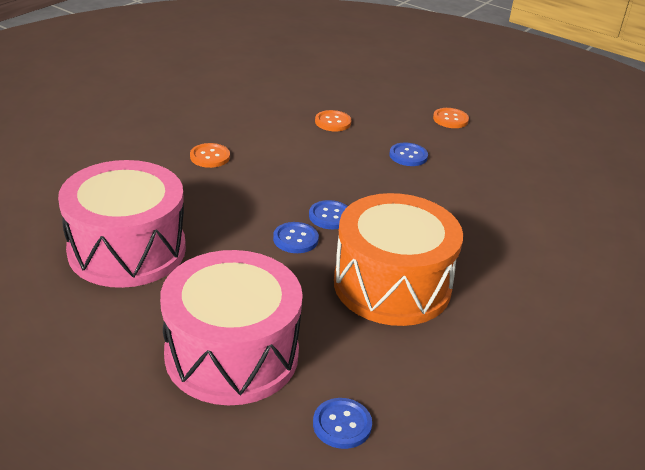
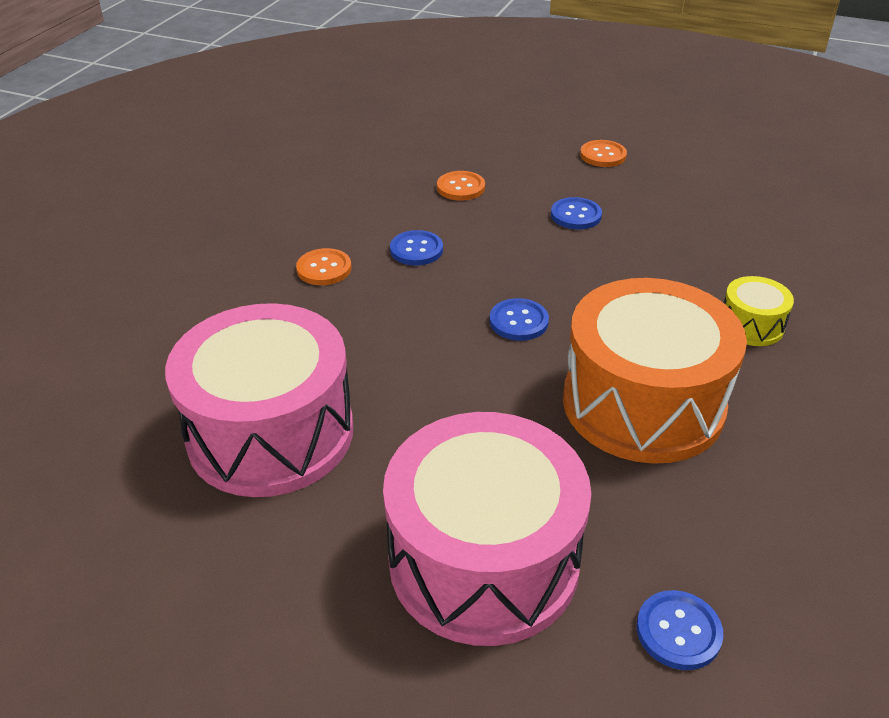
camera: 10 degrees left, 5 degrees up
blue button [273,222,319,253] -> blue button moved to [390,230,443,266]
none -> yellow drum [724,276,794,346]

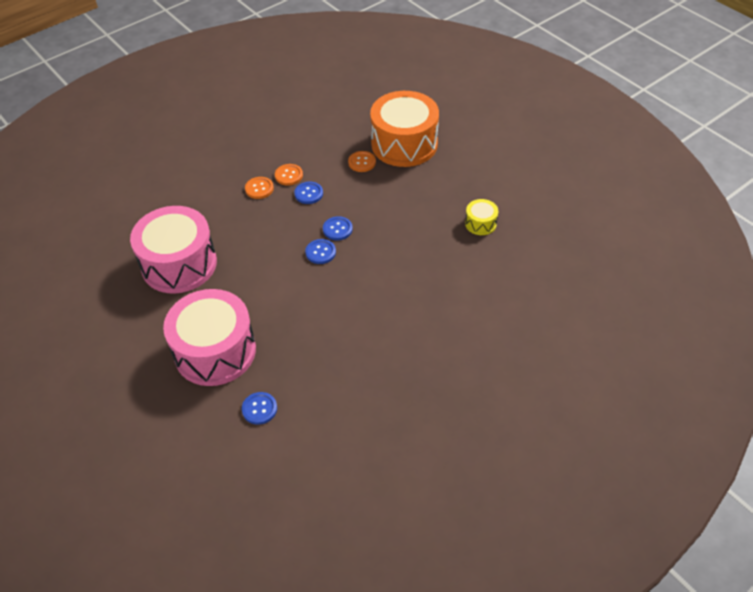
camera: 30 degrees right, 10 degrees up
blue button [551,197,602,229] -> blue button moved to [323,216,353,240]
orange drum [563,278,747,464] -> orange drum moved to [370,91,439,167]
orange button [580,140,627,167] -> orange button moved to [275,164,303,186]
yellow drum [724,276,794,346] -> yellow drum moved to [465,199,498,235]

